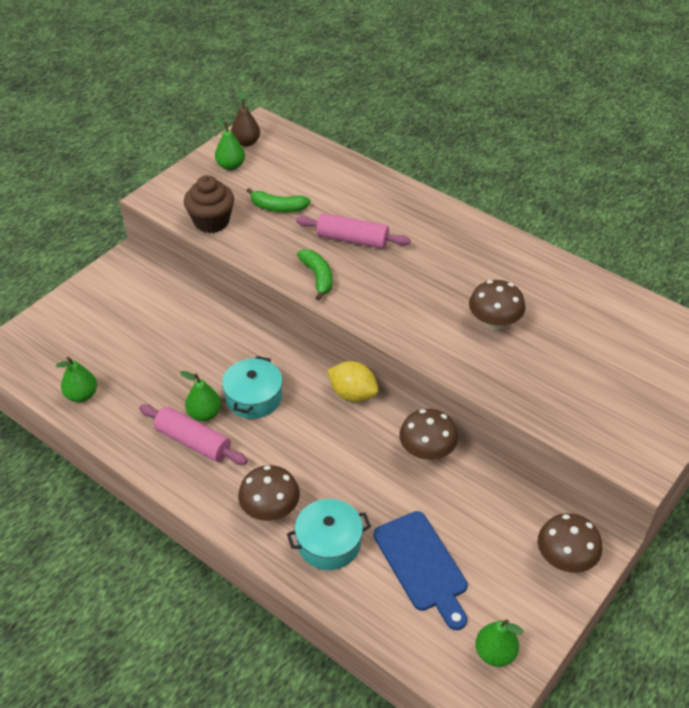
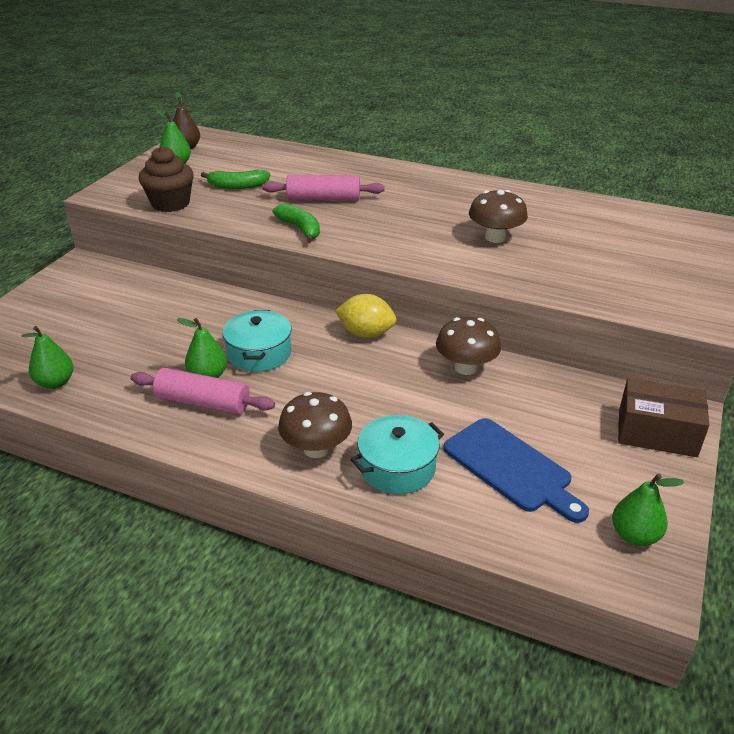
camera: 15 degrees left, 10 degrees down
brown mushroom [538,513,602,573] -> brown box [618,378,709,457]

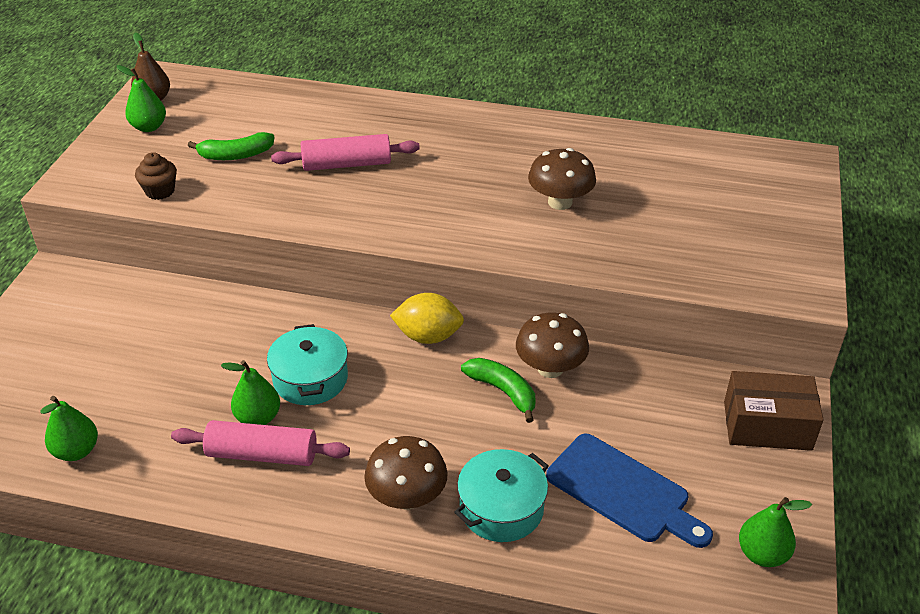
camera: 10 degrees left, 5 degrees up
brown cupcake [139,146,194,212] -> brown cupcake [135,152,177,200], size x0.62
green banana [273,204,320,243] -> green banana moved to [461,358,535,423]

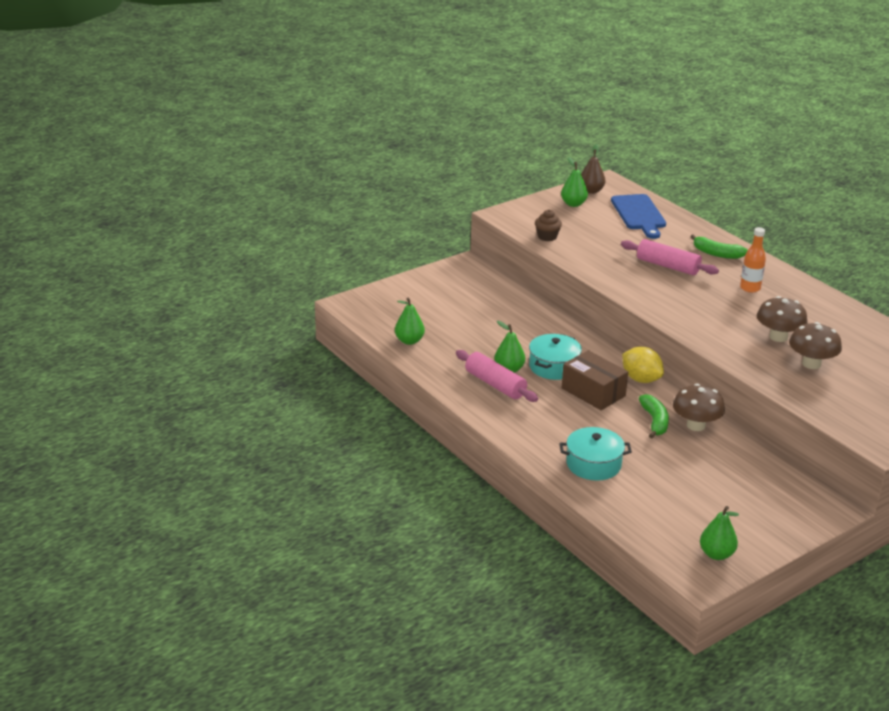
camera: 40 degrees right, 10 degrees down
green banana [188,132,275,160] -> green banana moved to [690,234,748,259]
brown mushroom [364,436,448,510] -> brown mushroom moved to [789,322,842,369]
blue cutting board [546,434,713,548] -> blue cutting board moved to [611,194,666,239]
brown box [724,371,824,451] -> brown box moved to [562,350,628,410]
none -> orange bottle [740,227,766,293]

